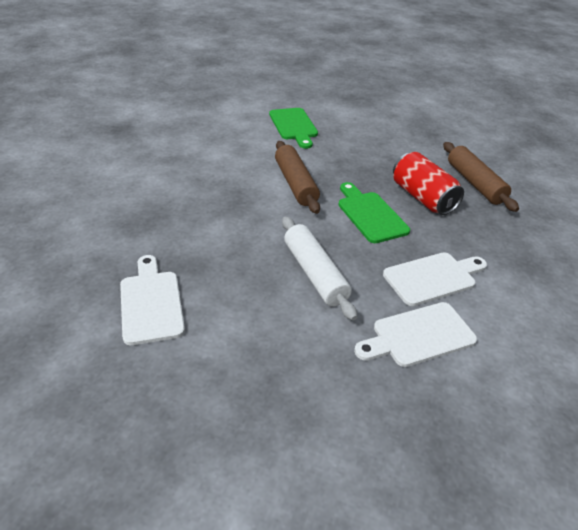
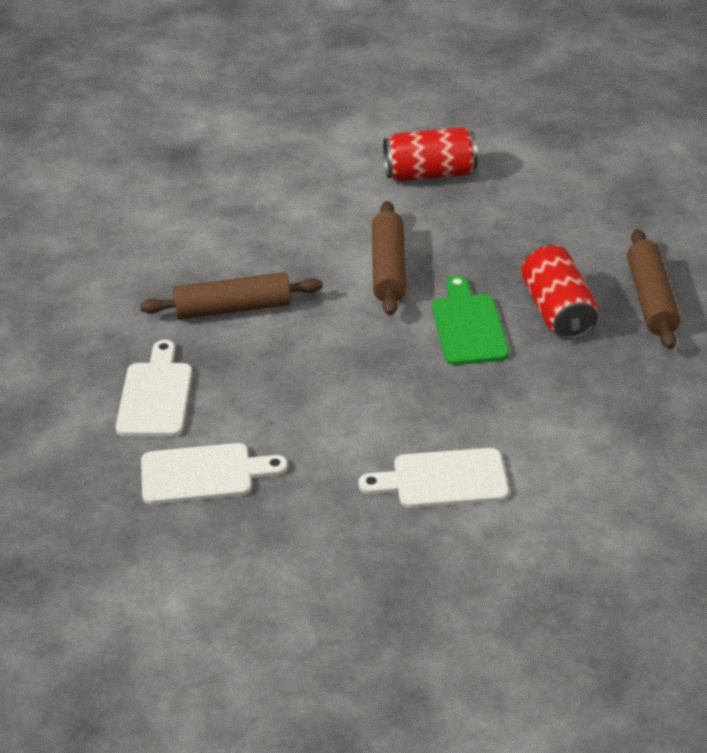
camera: 20 degrees right, 0 degrees up
green cutting board [269,108,318,149] -> red can [383,127,478,181]
white rolling pin [282,216,357,321] -> none
white cutting board [383,252,487,306] -> white cutting board moved to [141,443,288,505]
none -> brown rolling pin [140,272,323,319]

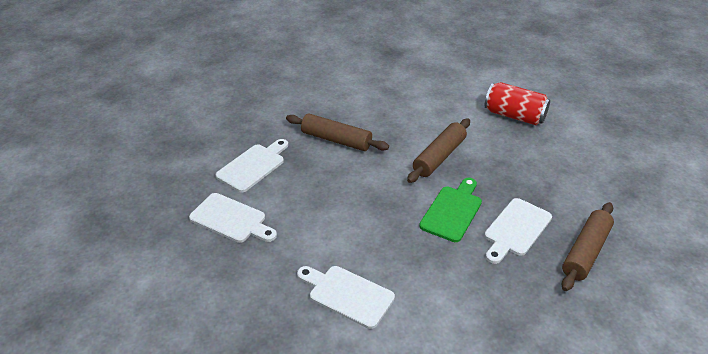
camera: 35 degrees right, 0 degrees up
red can [521,245,598,340] -> white cutting board [485,198,552,264]

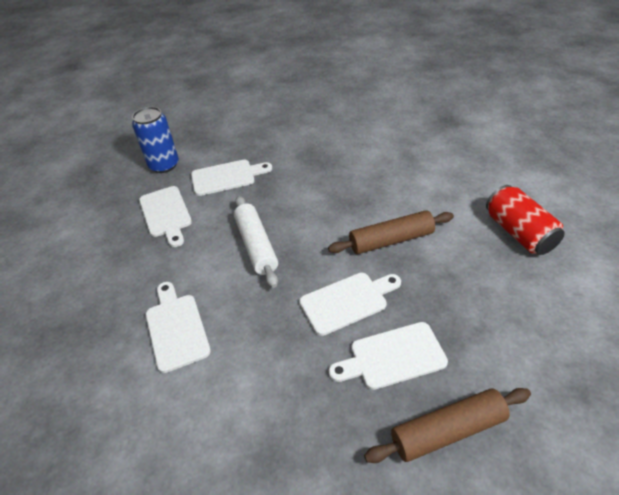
camera: 40 degrees right, 5 degrees up
brown rolling pin [286,113,389,151] -> none
green cutting board [419,178,482,242] -> white cutting board [299,273,401,336]
none -> blue can [132,107,179,173]
none -> white rolling pin [234,196,278,288]

